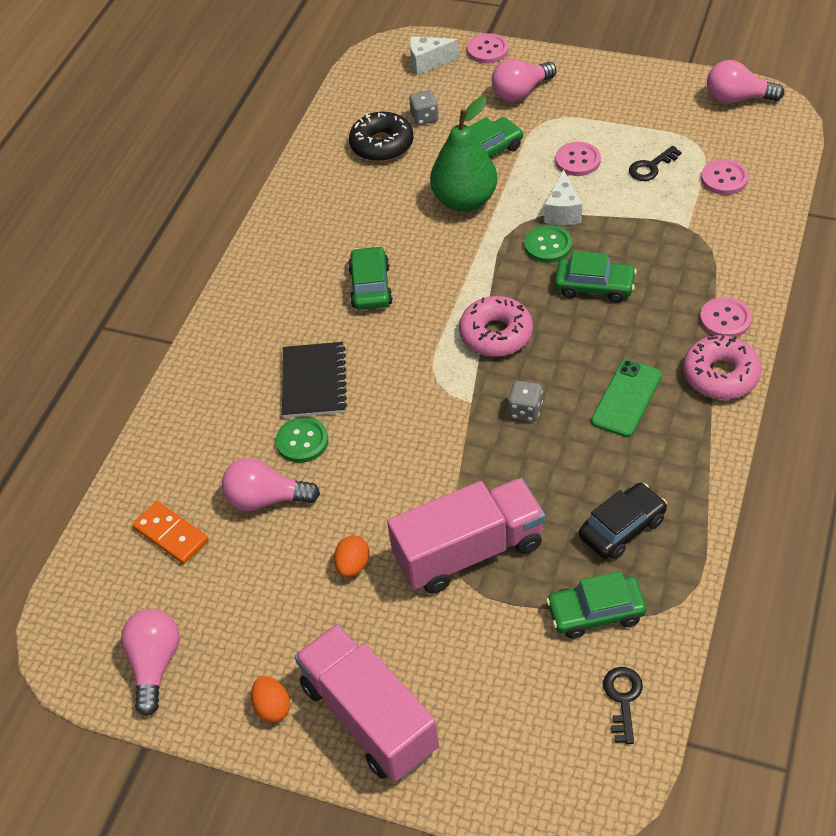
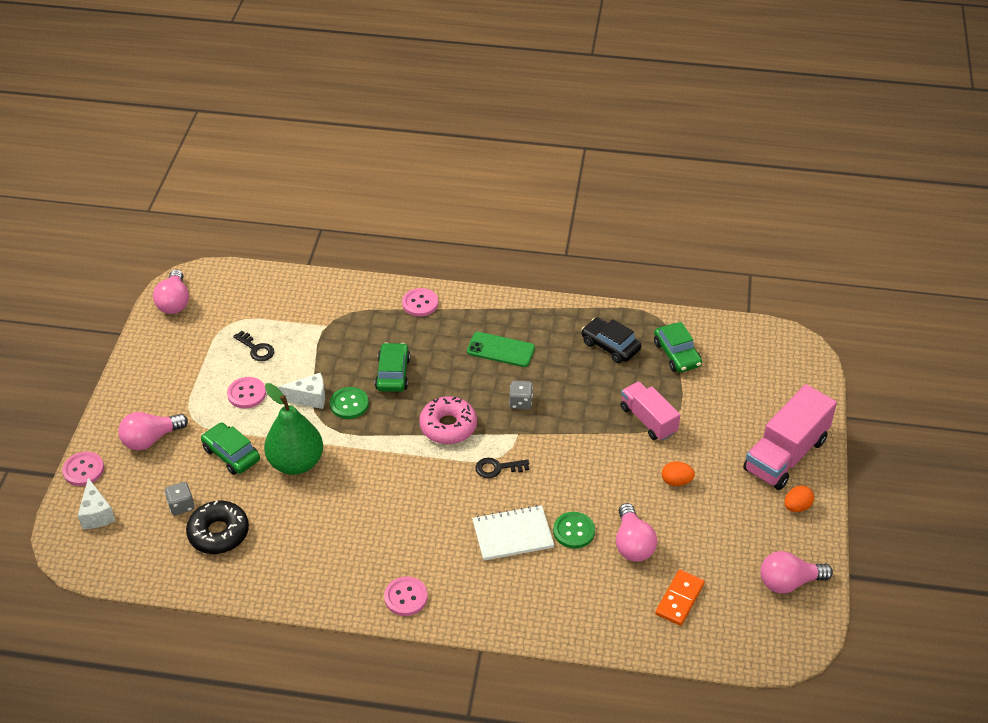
camera: 105 degrees left, 5 degrees down
black notebook [282,342,347,418] -> white notebook [472,505,554,561]
green car [348,246,393,310] -> none
pink truck [387,478,545,594] -> pink truck [621,381,680,441], size x0.64
pink light bulb [492,59,556,102] -> pink light bulb turned 105 degrees clockwise [118,412,188,451]
black key [603,667,643,744] -> black key moved to [476,458,529,478]
pink donut [683,335,762,400] -> none
pink button [701,159,749,195] -> pink button moved to [384,577,428,616]

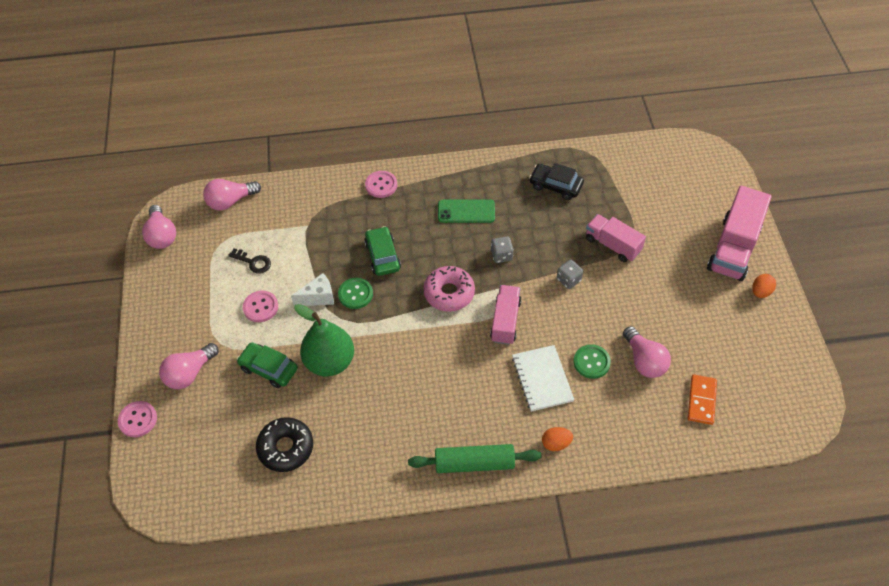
camera: 15 degrees left, 10 degrees up
white cheese [78,478,115,529] -> none
grey dice [165,482,195,516] -> grey dice moved to [557,260,583,289]
pink button [384,577,428,616] -> green rolling pin [408,444,541,473]
white notebook [472,505,554,561] -> white notebook turned 75 degrees counterclockwise [512,345,574,412]
black key [476,458,529,478] -> pink truck [490,285,522,345]
green car [654,322,702,372] -> none
orange egg [662,462,695,486] -> orange egg moved to [542,427,573,451]
pink light bulb [760,551,833,594] -> pink light bulb moved to [203,179,261,211]

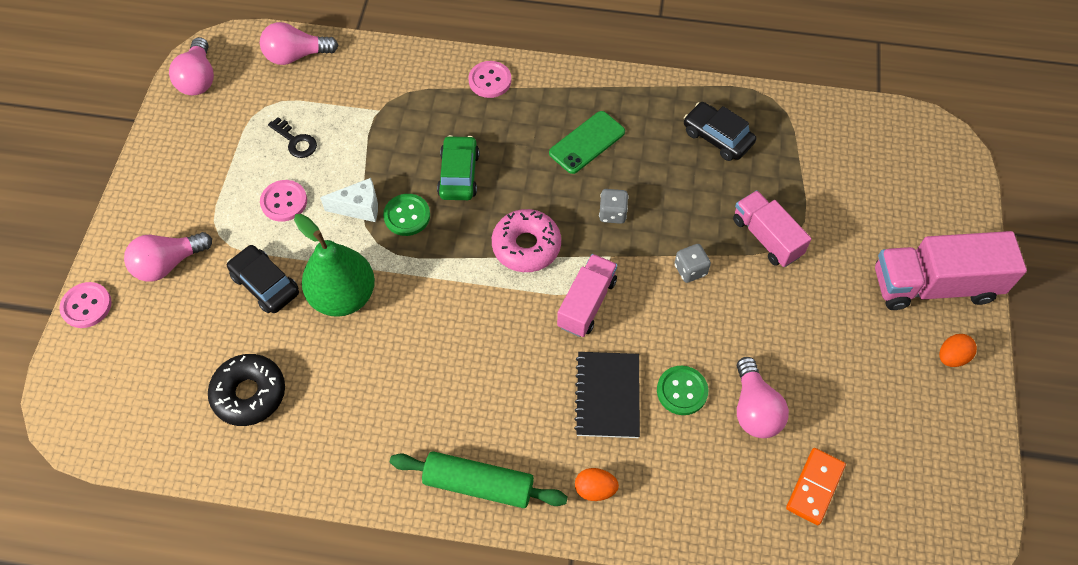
camera: 15 degrees right, 5 degrees up
green car [237,342,298,388] -> black car [227,245,299,313]
green phone [438,199,495,223] -> green phone turned 60 degrees counterclockwise [549,111,625,174]
white notebook [512,345,574,412] -> black notebook [574,352,640,438]
pink truck [707,186,772,281] -> pink truck turned 45 degrees clockwise [875,231,1027,310]

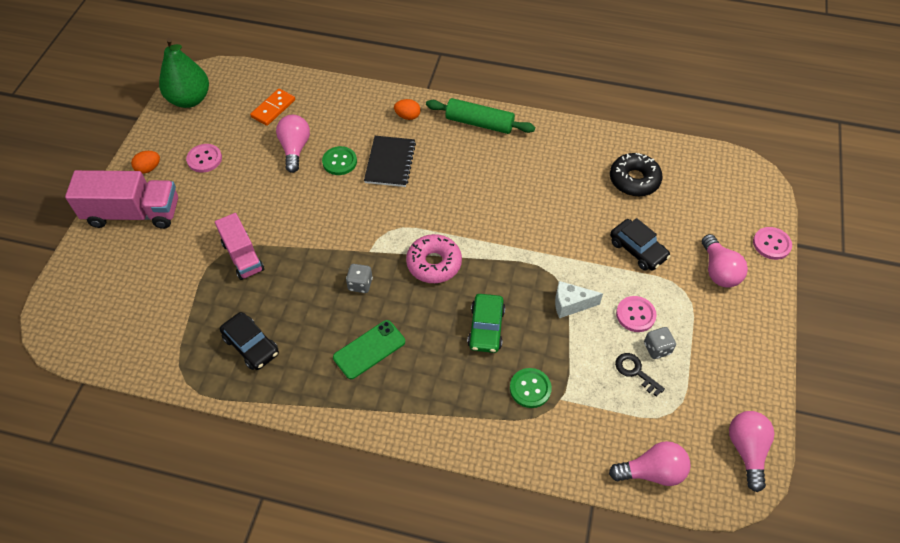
camera: 175 degrees left, 5 degrees down
pink light bulb [124,232,212,282] -> pink light bulb turned 105 degrees clockwise [702,234,748,288]
green pear [294,214,375,317] -> green pear moved to [159,38,209,108]
green button [383,194,430,236] -> green button moved to [510,368,552,408]
pink button [469,61,511,98] -> pink button moved to [186,144,222,173]
pink truck [557,254,617,337] -> none
grey dice [674,244,711,283] -> grey dice moved to [644,327,676,359]

